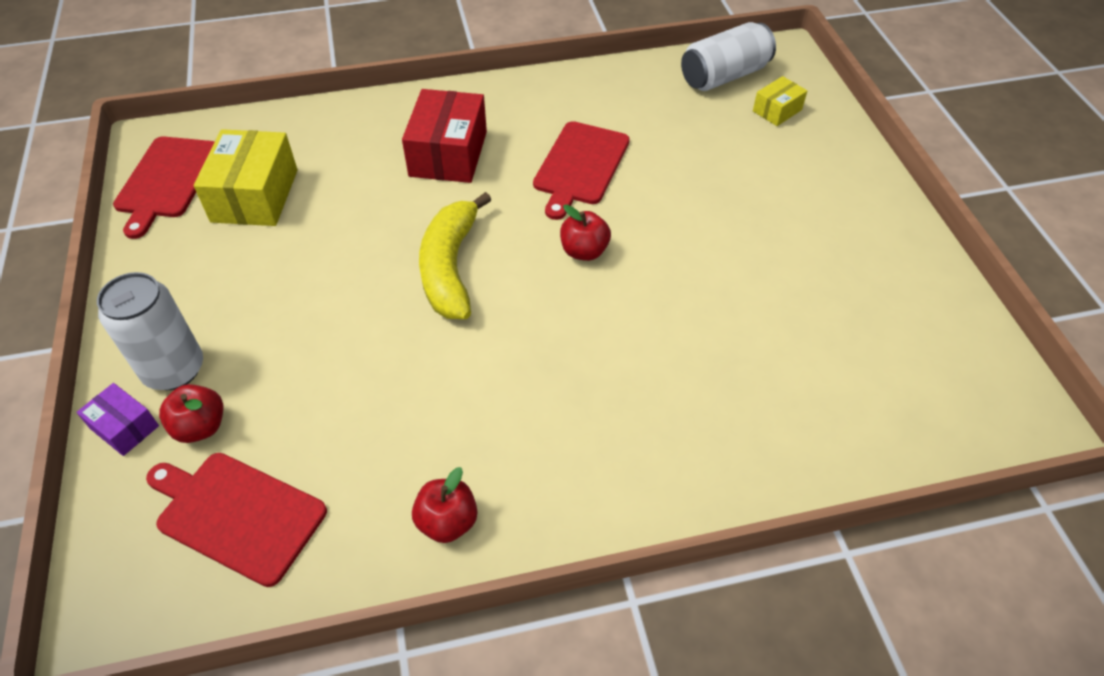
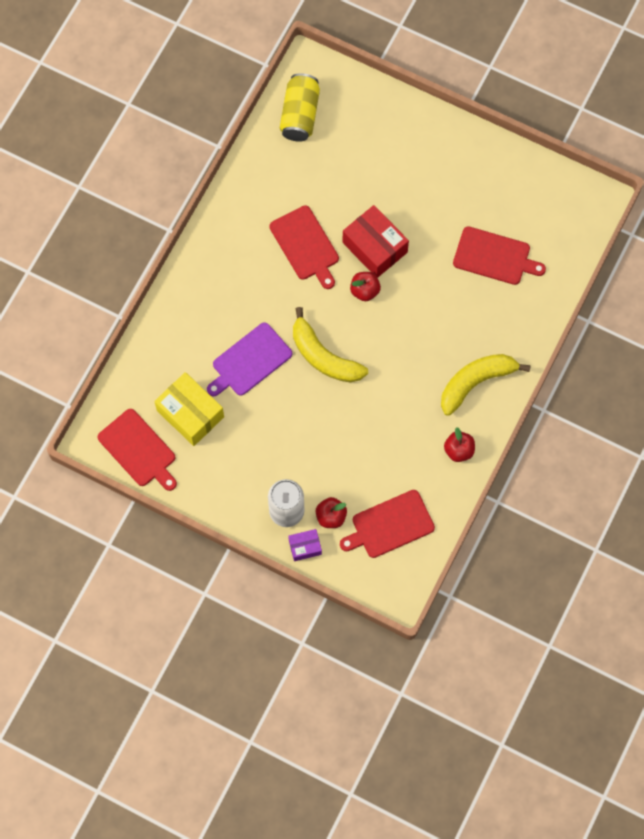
camera: 50 degrees left, 20 degrees up
red box [402,89,487,183] -> red box moved to [342,205,409,278]
white can [681,22,776,91] -> yellow can [280,73,320,142]
yellow box [753,76,807,126] -> none
none -> purple cutting board [207,322,292,396]
none -> yellow banana [441,354,531,416]
none -> red cutting board [453,226,546,285]

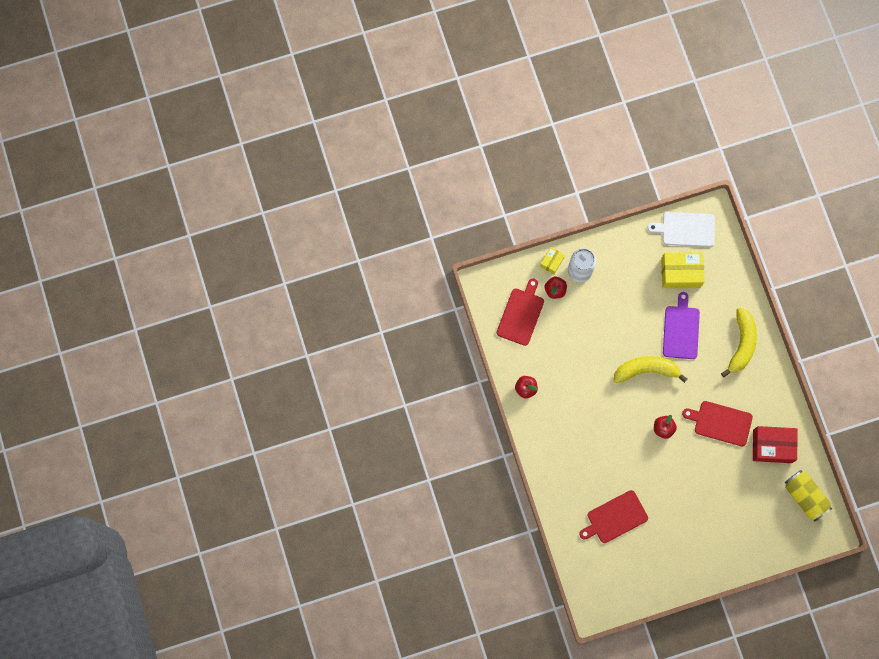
camera: 135 degrees right, 5 degrees up
red cutting board [97,409,177,491] -> white cutting board [647,212,715,247]
purple box [288,529,322,561] -> yellow box [540,247,565,274]
red box [342,205,409,278] -> red box moved to [753,426,798,463]
yellow banana [441,354,531,416] -> yellow banana moved to [721,308,757,377]

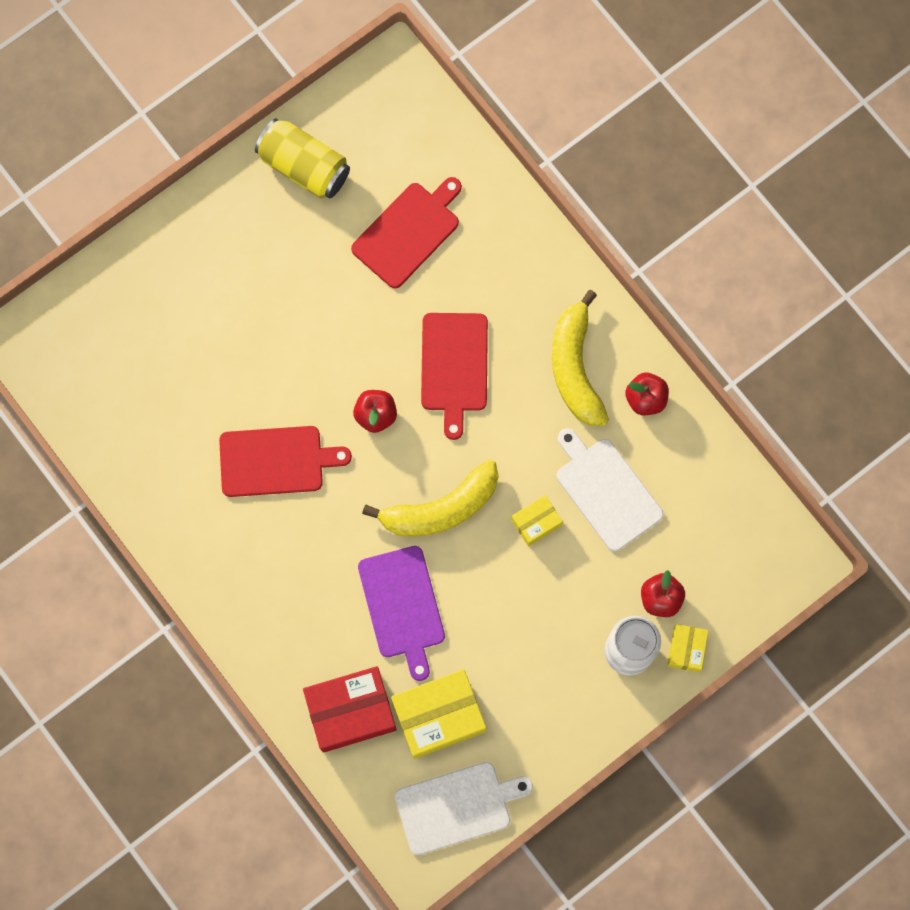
camera: 160 degrees right, 0 degrees up
red cutting board [497,278,544,346] -> red cutting board moved to [421,313,488,440]
yellow banana [721,308,757,377] -> yellow banana moved to [552,290,609,426]
red box [753,426,798,463] -> red box moved to [303,666,397,753]
yellow can [785,470,832,522] -> yellow can moved to [255,118,350,199]
none -> yellow box [511,495,563,546]
none -> white cutting board [557,428,663,551]

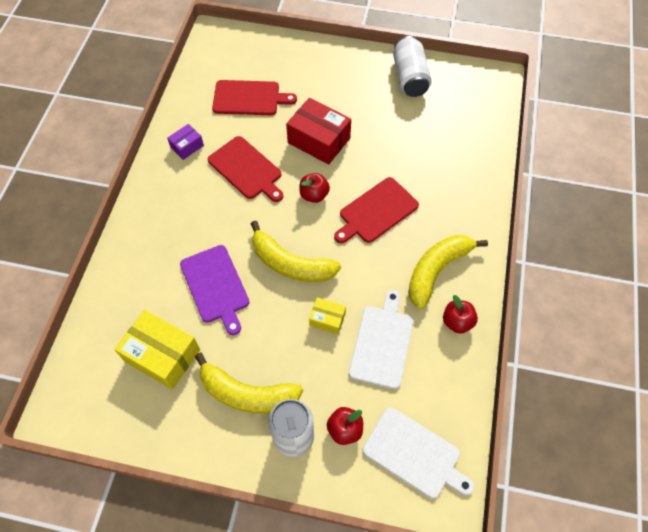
camera: 50 degrees right, 15 degrees down
yellow can [255,118,350,199] -> white can [393,36,432,97]
red box [303,666,397,753] -> red box moved to [286,98,351,165]
red cutting board [351,177,462,289] -> red cutting board moved to [212,80,297,115]
purple cutting board [358,546,445,681] -> purple cutting board turned 60 degrees counterclockwise [180,245,249,335]
white cutting board [395,762,533,855] -> white cutting board moved to [363,408,474,499]
yellow box [667,624,709,672] -> none
none -> purple box [167,124,204,160]
none -> yellow banana [195,352,303,413]

